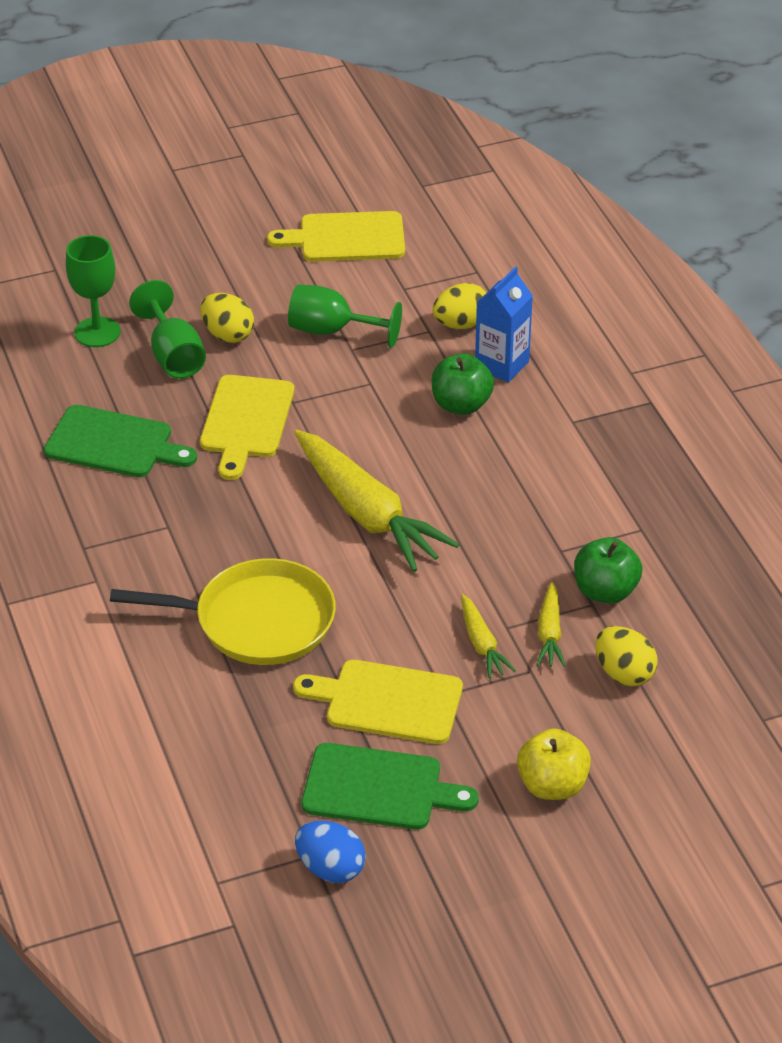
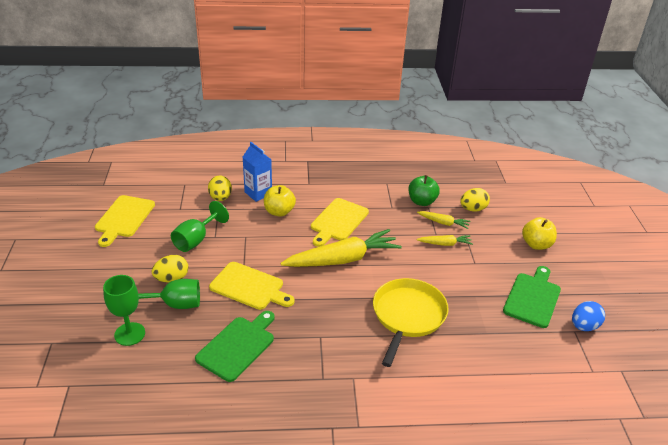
camera: 75 degrees left, 5 degrees down
yellow cutting board [293,660,463,744] -> yellow cutting board moved to [311,198,369,247]
green apple [432,353,494,415] -> yellow apple [264,185,296,217]

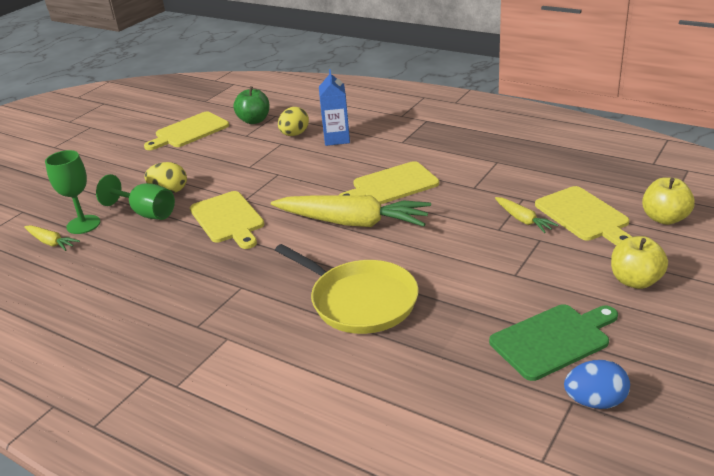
camera: 40 degrees right, 5 degrees down
green goblet [171,201,229,252] -> none
green cutting board [195,311,275,382] -> none
yellow apple [264,185,296,217] -> yellow apple moved to [642,177,695,225]
yellow pan [373,278,449,367] -> yellow pan turned 75 degrees clockwise [275,244,419,334]
green apple [409,175,440,206] -> green apple moved to [233,86,269,124]
yellow carrot [417,235,473,246] -> yellow carrot moved to [24,225,80,251]
yellow egg [460,188,490,212] -> yellow cutting board [535,186,632,246]

